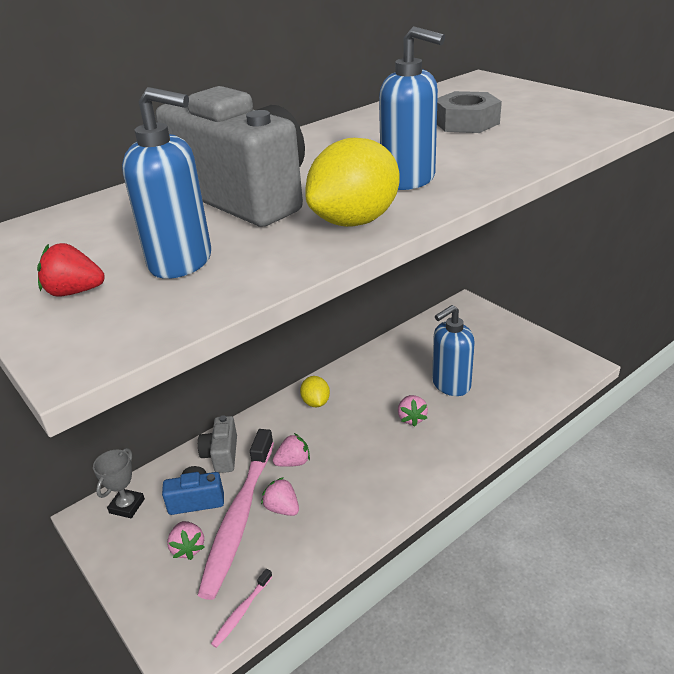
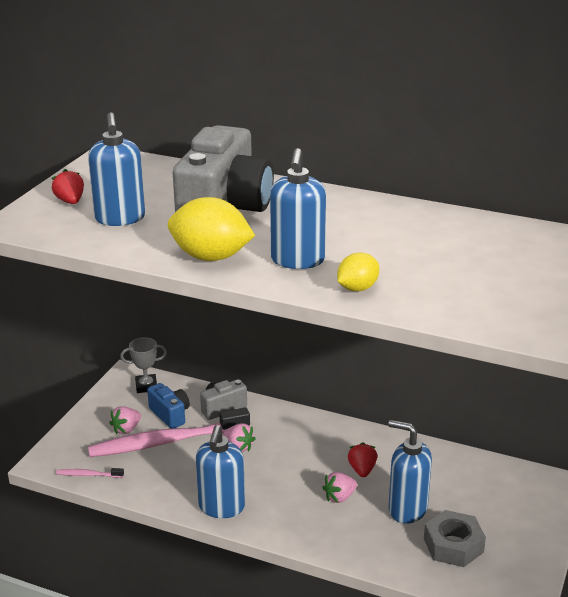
camera: 60 degrees right, 5 degrees down
pink strawberry [261,477,299,516] -> none
yellow lemon [300,376,330,407] -> yellow lemon moved to [337,253,379,291]
grey nut [437,91,502,133] -> grey nut moved to [424,510,486,567]
none -> blue soap dispenser [196,425,245,518]
none -> red strawberry [348,442,377,477]

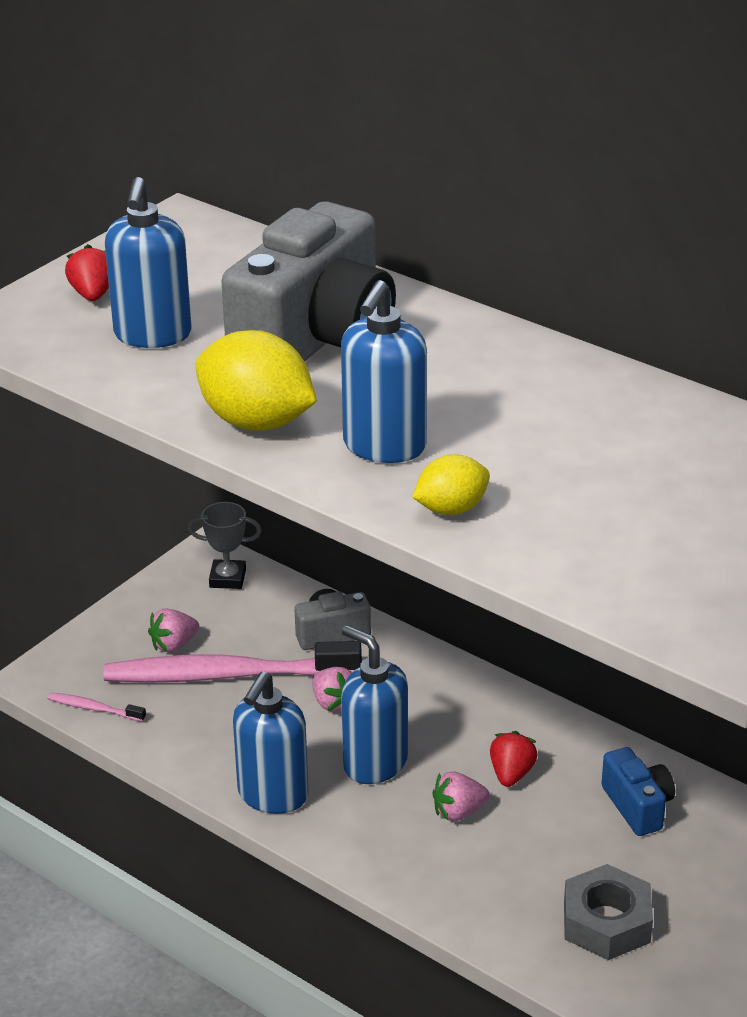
camera: 15 degrees right, 5 degrees up
blue camera [147,383,190,429] -> blue camera moved to [601,747,675,836]
blue soap dispenser [388,420,432,524] -> blue soap dispenser moved to [341,625,408,784]

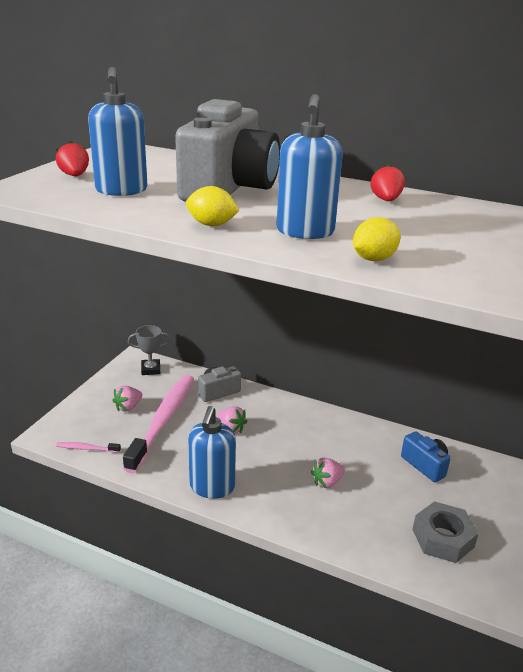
camera: 15 degrees left, 5 degrees down
pink toothbrush [104,641,362,683] -> pink toothbrush turned 120 degrees clockwise [123,375,194,473]
yellow lemon [196,330,317,431] -> yellow lemon [186,186,239,226], size x0.57
blue soap dispenser [341,625,408,784] -> none
red strawberry [490,731,538,787] -> red strawberry moved to [371,164,405,201]

